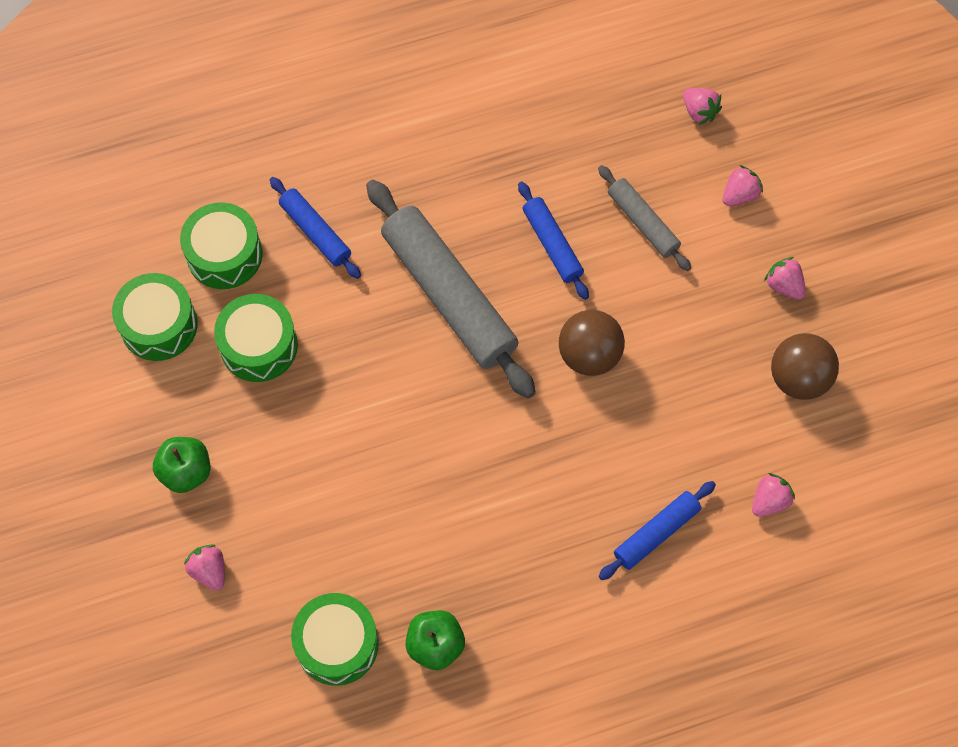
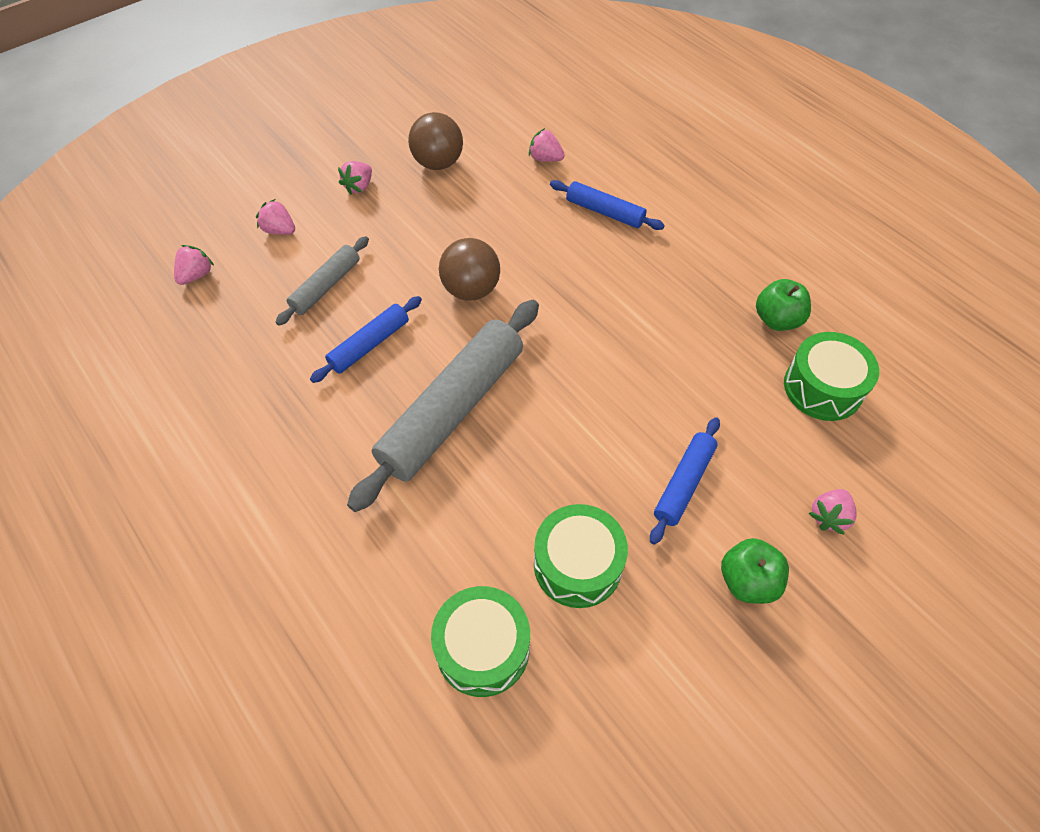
camera: 110 degrees left, 10 degrees down
green drum [112,273,198,361] -> none
blue rolling pin [270,177,361,279] -> blue rolling pin moved to [650,417,720,545]

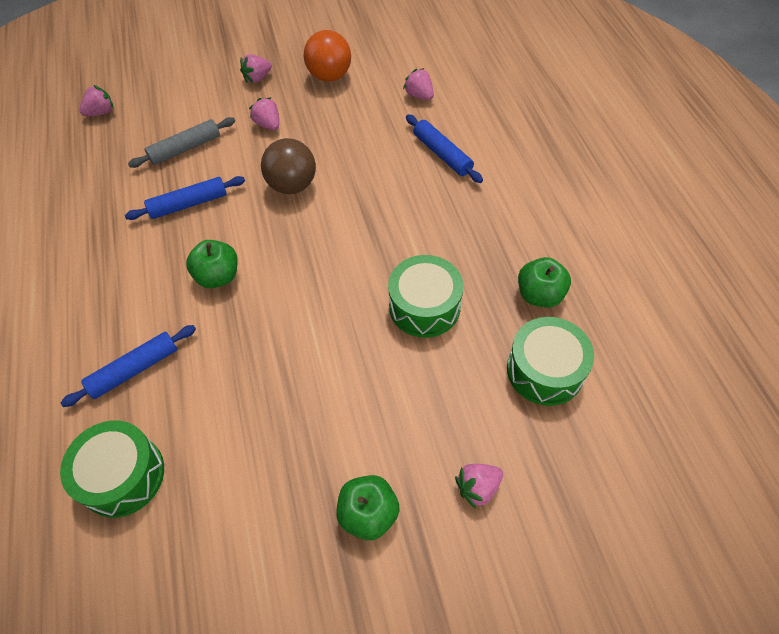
camera: 25 degrees right, 0 degrees up
pink strawberry [256,199,295,235] -> pink strawberry moved to [249,97,279,130]
grey rolling pin [347,300,539,512] -> green apple [186,240,238,288]
brown ball [408,112,463,170] -> orange ball [304,30,351,81]
green drum [534,504,628,608] -> green drum moved to [388,255,464,338]
blue rolling pin [650,417,720,545] -> blue rolling pin moved to [61,325,196,407]

